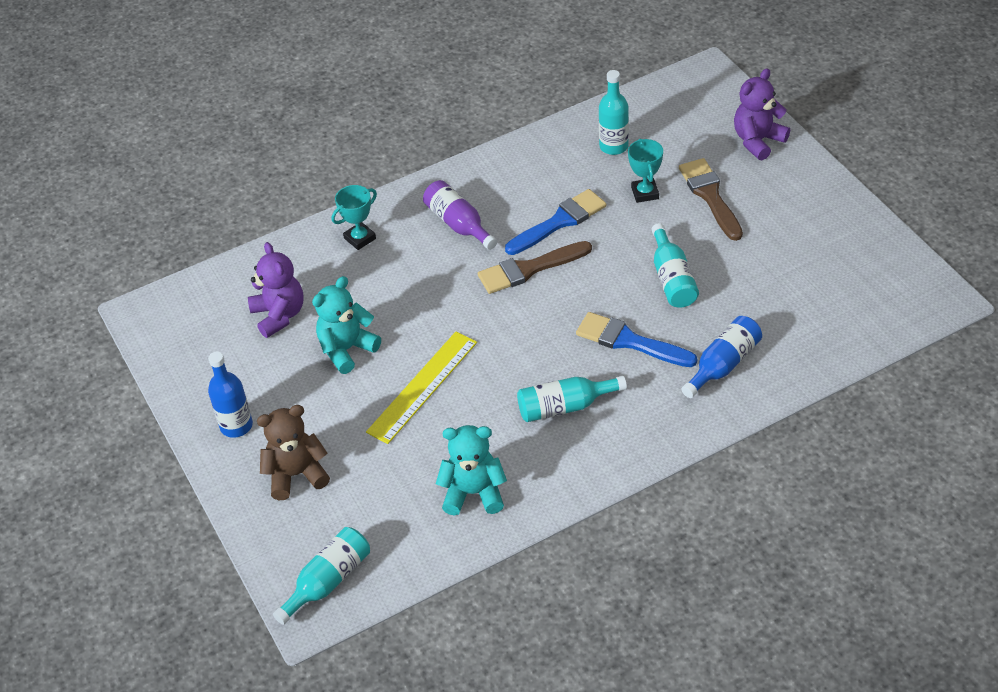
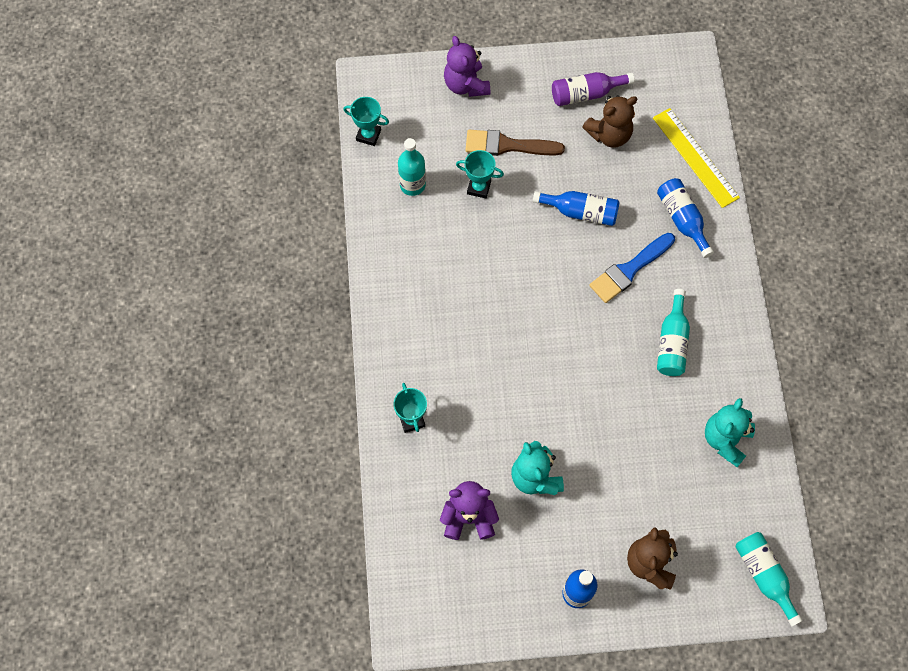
camera: 70 degrees left, 20 degrees up
yellow ruler [366,332,477,444] -> yellow ruler moved to [653,108,740,208]
purple bottle [423,180,497,250] -> purple bottle moved to [552,72,635,106]
brown brush [478,241,592,294] -> none
blue brush [505,189,606,255] -> none
turquoise bottle [652,223,699,307] -> blue bottle [533,191,620,226]
none -> turquoise trophy [343,97,389,146]
none -> brown teddy bear [582,95,637,148]

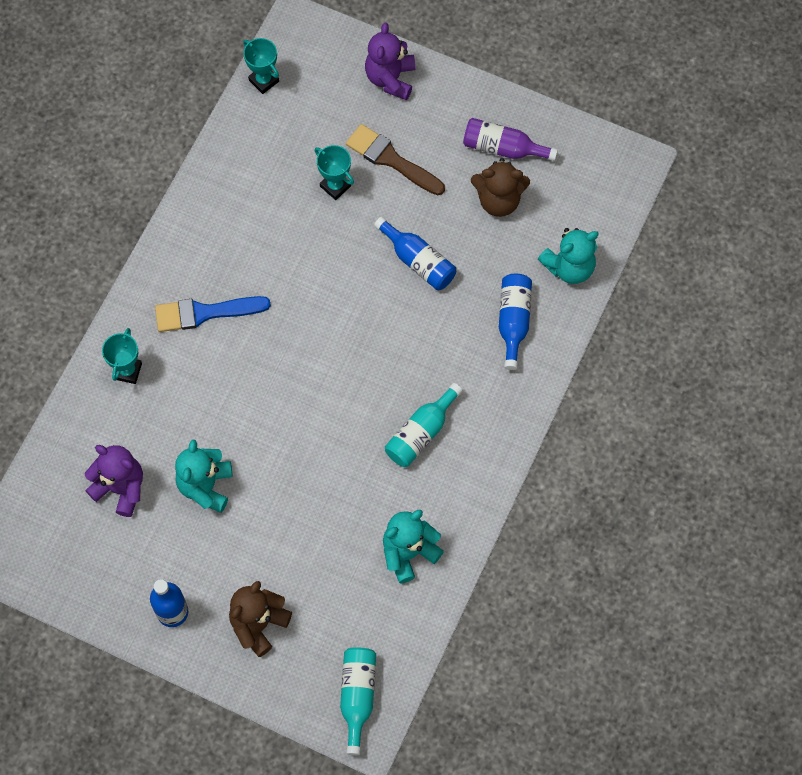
camera: 30 degrees right, 0 degrees up
turquoise bottle [398,138,426,196] -> none
blue brush [589,233,675,303] -> blue brush moved to [155,296,271,332]
yellow ruler [653,108,740,208] -> turquoise teddy bear [538,228,599,284]

